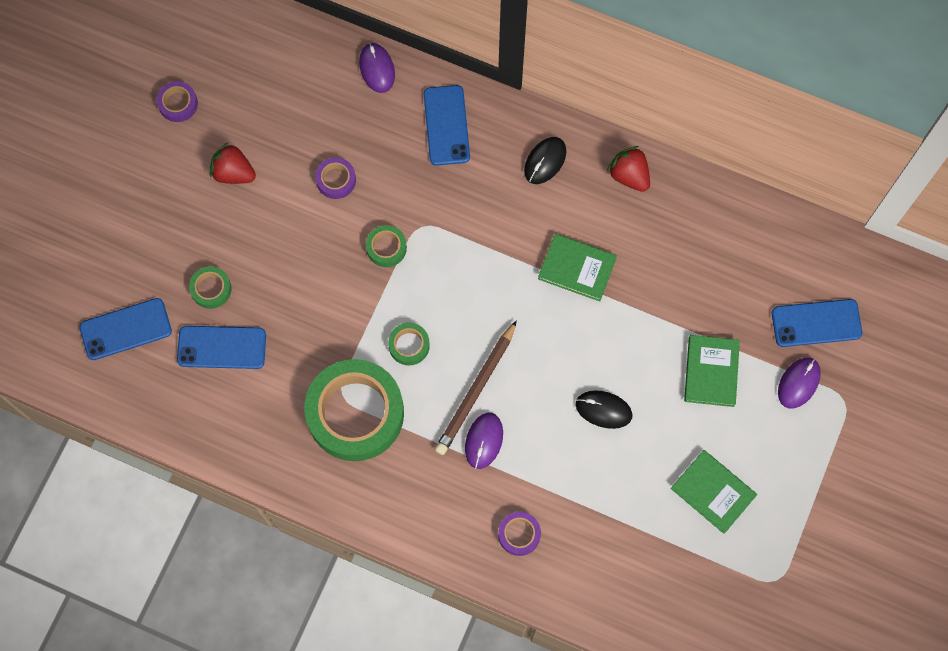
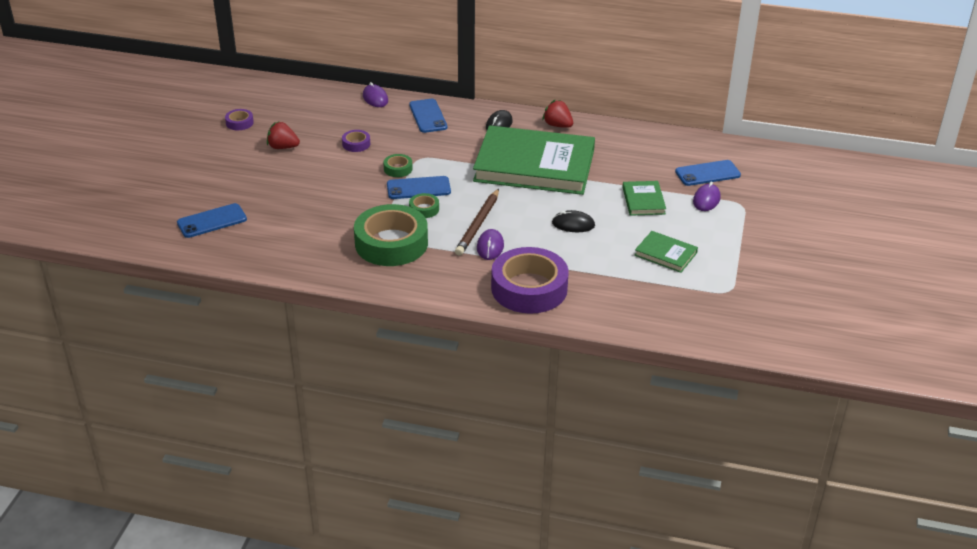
camera: 10 degrees left, 35 degrees down
blue phone [177,326,266,369] -> blue phone moved to [387,176,451,199]
green tape [189,266,231,309] -> none
purple tape [498,512,541,556] -> purple tape [491,247,569,314], size x2.34
green book [538,234,617,302] -> green book [473,125,595,195], size x2.34

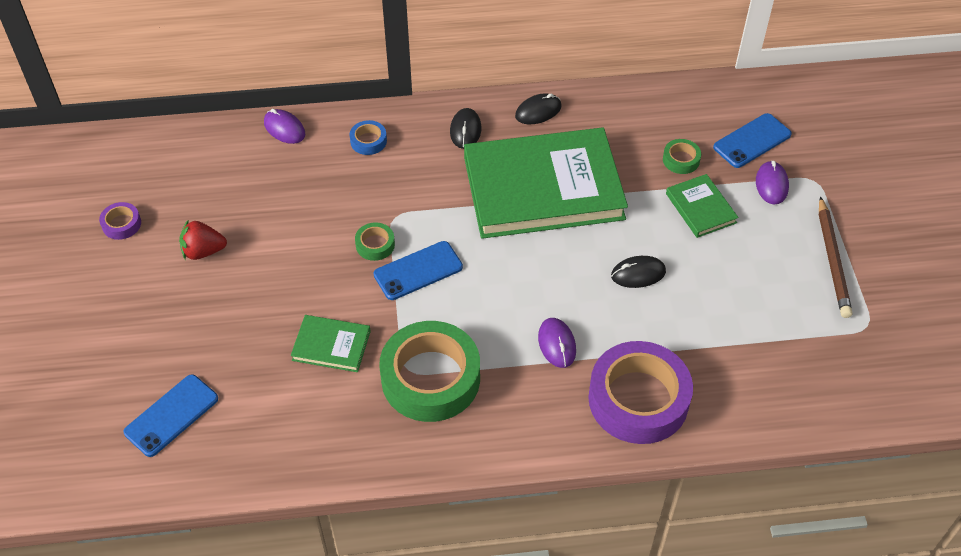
camera: 20 degrees left, 15 degrees up
purple tape [342,130,370,152] -> none
blue phone [409,99,447,133] -> blue tape [350,120,387,155]
green tape [409,193,439,218] -> green tape moved to [663,139,701,174]
brown pencil [455,189,499,256] -> brown pencil moved to [819,196,852,318]
red strawberry [542,100,573,128] -> black mouse [515,93,561,124]
green book [634,231,698,273] -> green book moved to [291,315,371,372]

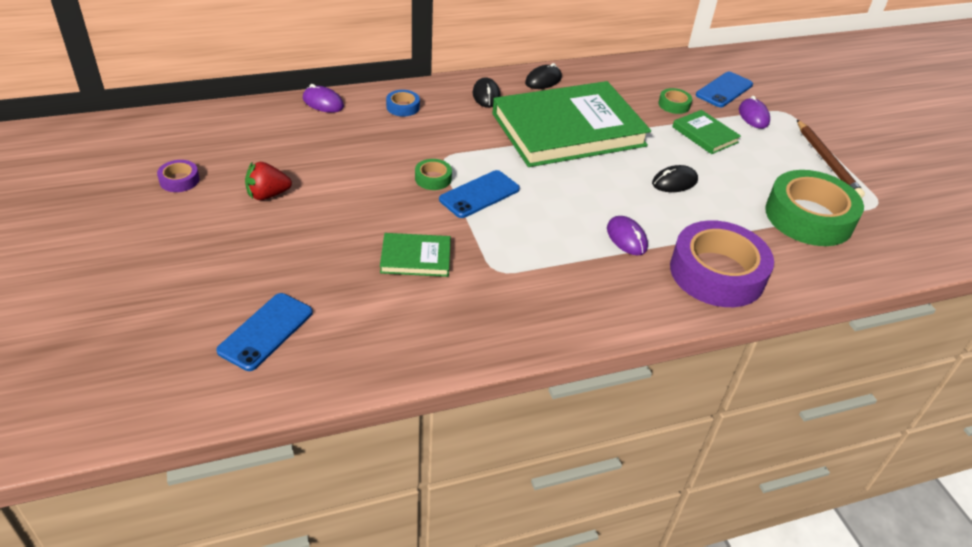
camera: 15 degrees left, 10 degrees down
green tape [379,321,480,422] -> green tape moved to [765,170,864,246]

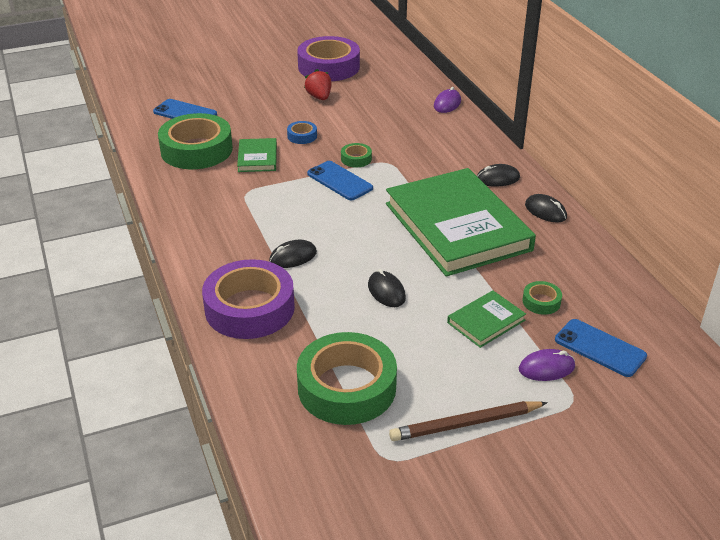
camera: 90 degrees right, 5 degrees down
purple tape [157,160,199,192] -> purple tape [297,36,360,81], size x2.34
blue tape [386,90,420,117] -> blue tape moved to [287,121,317,144]
purple mouse [607,216,648,255] -> black mouse [269,240,317,268]
none -> green tape [158,113,233,169]

